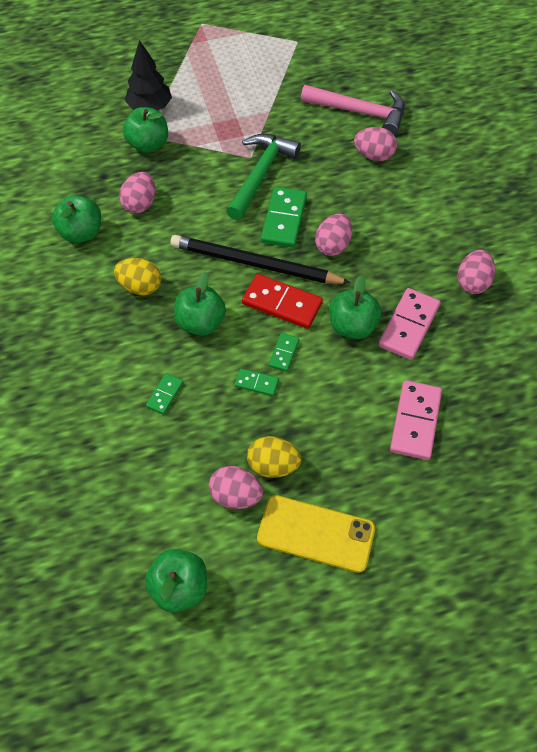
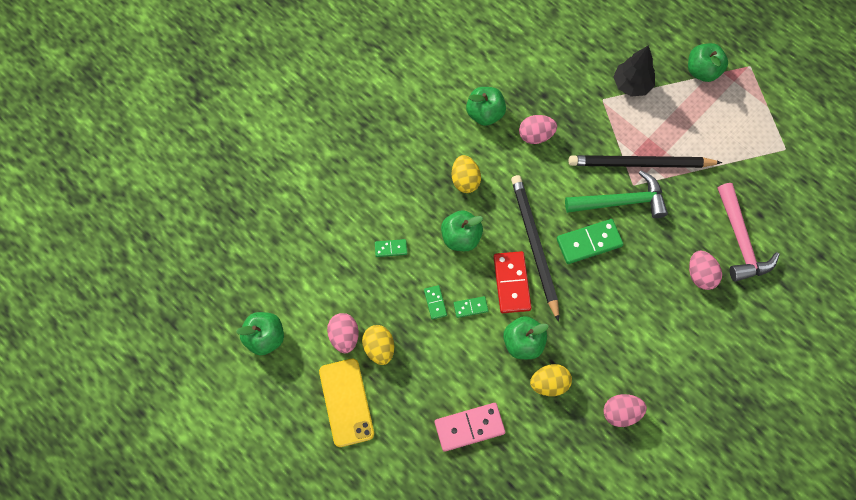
camera: 60 degrees right, 10 degrees up
green apple [123,107,168,153] -> green apple moved to [688,43,728,82]
pink egg [315,213,352,256] -> none
pink domino [378,288,441,360] -> yellow egg [530,364,572,396]
none -> black pencil [569,155,722,168]

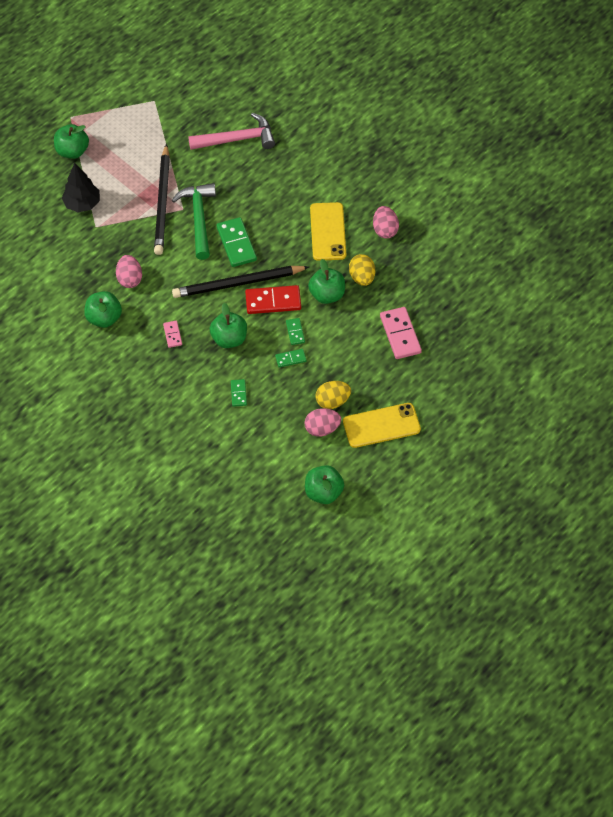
camera: 90 degrees left, 10 degrees down
yellow egg [452,155,481,193] -> pink domino [163,321,182,348]
pink egg [689,251,722,290] -> none
none -> yellow phone [310,202,346,261]

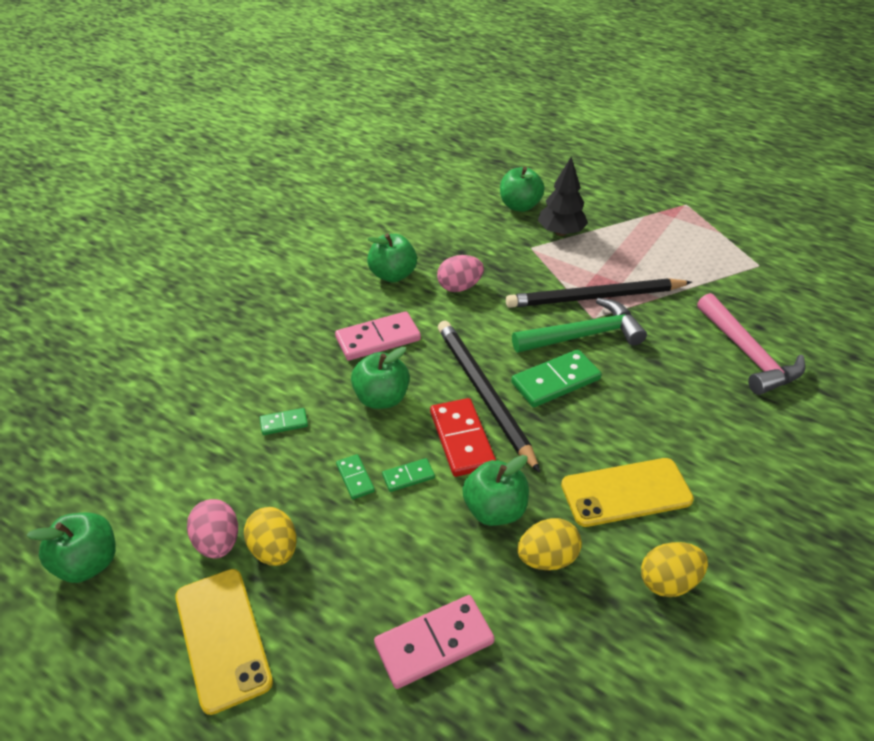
camera: 80 degrees right, 15 degrees down
green apple [54,124,89,159] -> green apple moved to [500,167,545,212]
pink domino [163,321,182,348] -> pink domino [335,311,421,361], size x1.91
pink egg [373,206,399,239] -> yellow egg [641,542,708,597]

